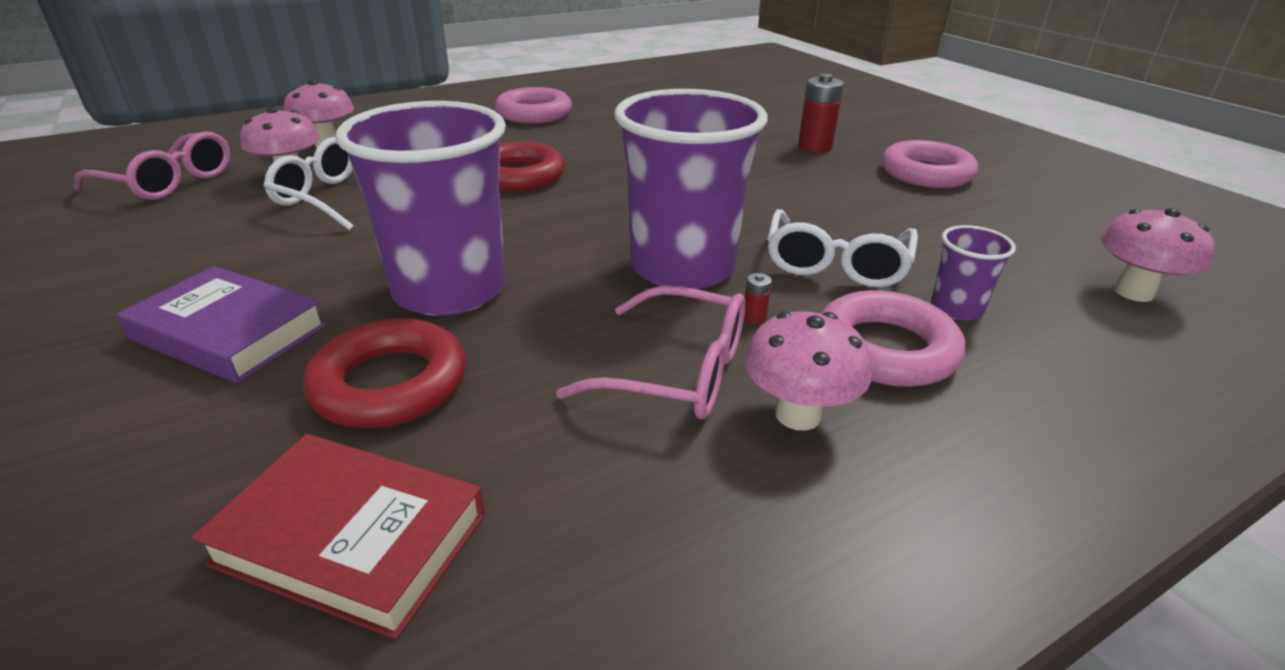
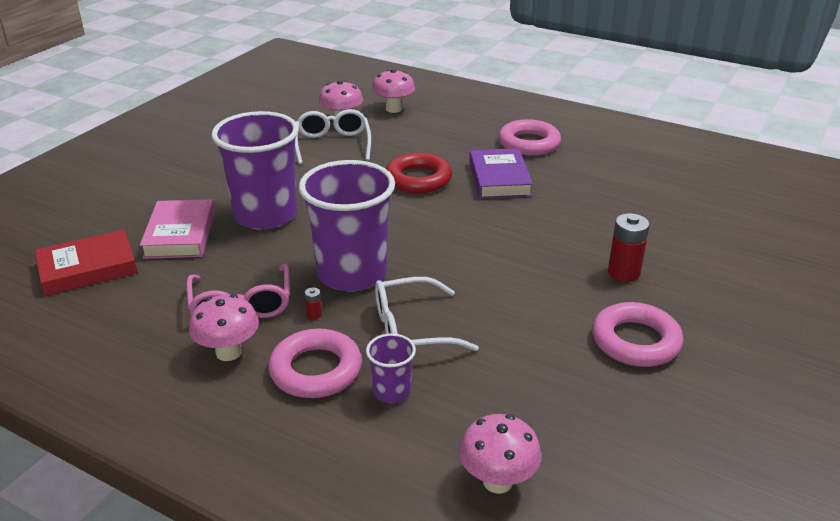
camera: 60 degrees right, 0 degrees up
pink glasses [74,131,230,200] -> none
purple book [116,266,327,383] -> purple book moved to [469,148,533,199]
red book [191,434,485,639] -> red book turned 75 degrees clockwise [35,230,138,296]
red ring [303,318,466,428] -> pink book [140,199,215,259]

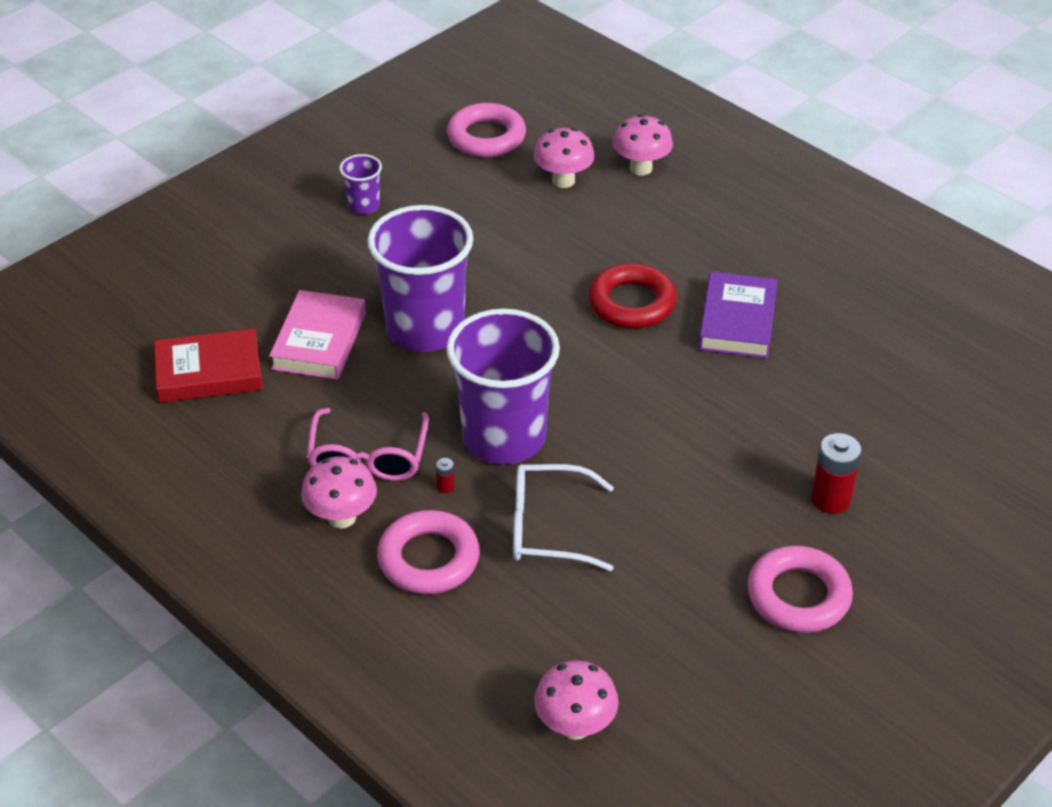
camera: 15 degrees right, 10 degrees up
white glasses [295,109,371,164] -> none
purple cup [366,333,416,403] -> purple cup moved to [339,154,382,215]
pink ring [499,119,561,156] -> pink ring moved to [447,103,526,157]

